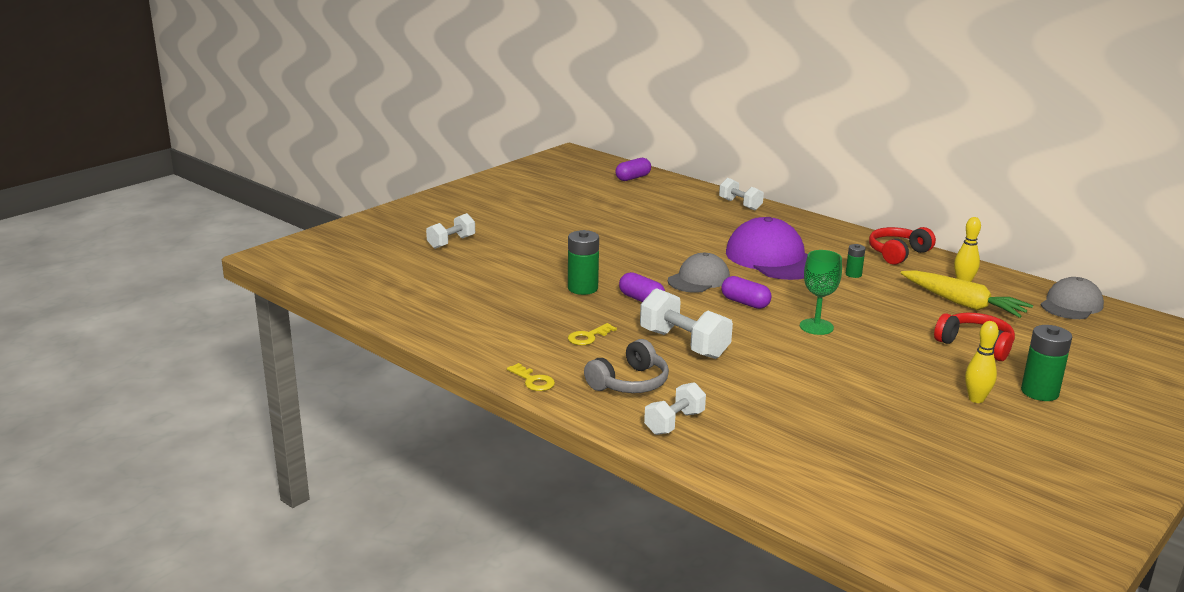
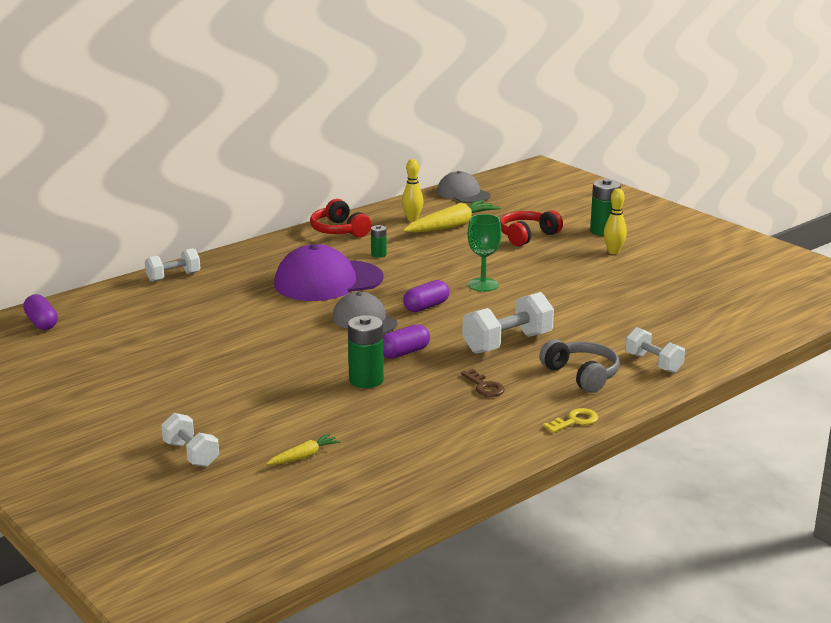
camera: 80 degrees left, 0 degrees up
yellow key [568,323,617,345] -> brown key [461,369,505,397]
none -> yellow carrot [266,433,340,465]

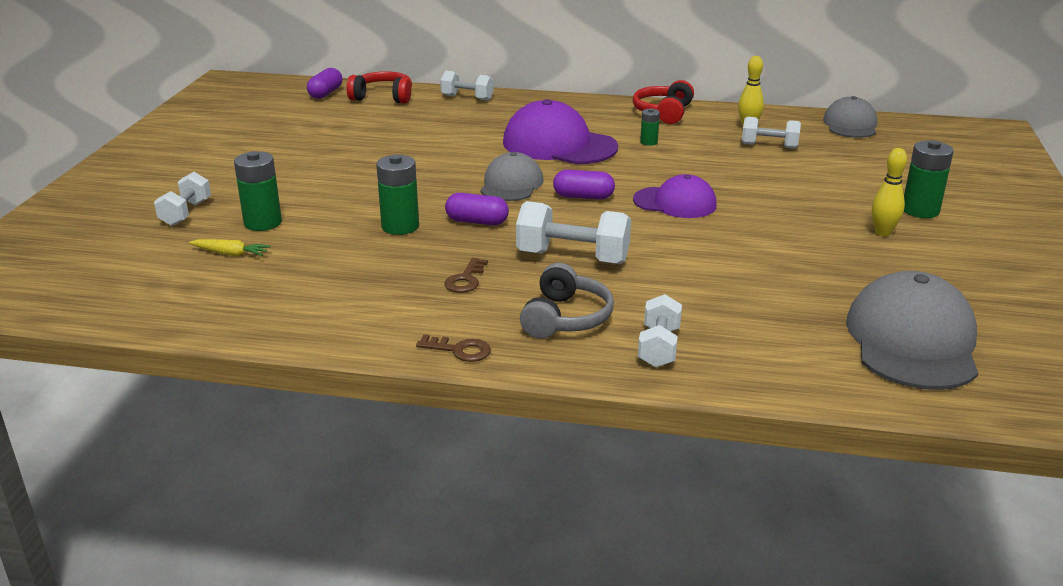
camera: 50 degrees right, 5 degrees up
yellow carrot [403,200,501,233] -> white dumbbell [742,117,801,149]
green goblet [468,214,502,292] -> purple cap [633,174,717,218]
red headphones [500,210,563,246] -> red headphones moved to [347,71,412,104]
yellow key [543,408,598,433] -> brown key [416,334,491,362]
none -> green battery [234,151,282,231]
none -> grey cap [846,271,978,390]

